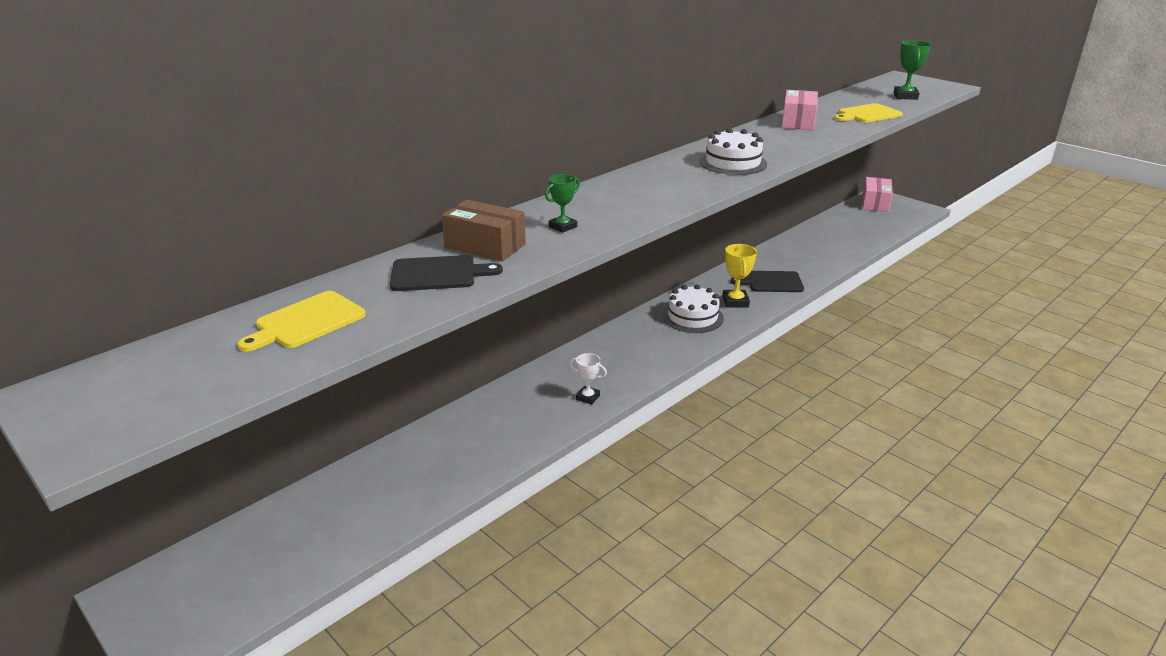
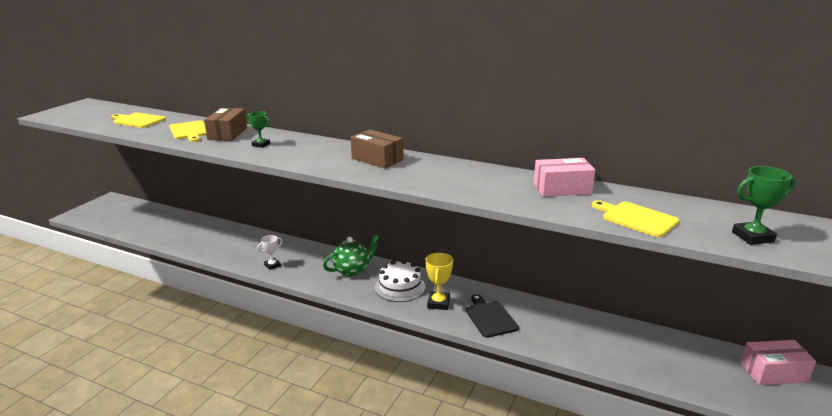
camera: 70 degrees right, 5 degrees down
black cutting board [390,255,503,291] -> yellow cutting board [169,120,207,142]
white trophy [570,353,607,405] -> white trophy turned 45 degrees clockwise [257,235,282,270]
white cake [699,128,767,175] -> none
yellow trophy [722,244,757,308] -> yellow trophy turned 60 degrees counterclockwise [425,253,453,310]
none -> green teapot [323,235,380,276]
none -> brown box [351,129,404,168]

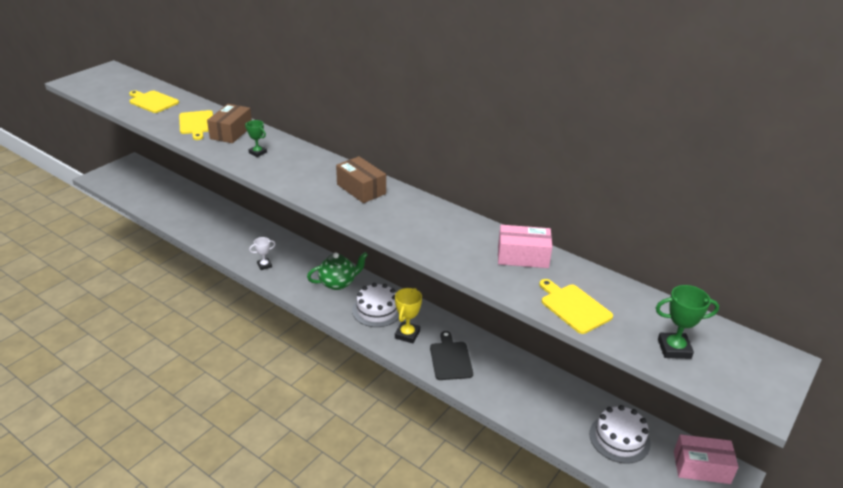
camera: 10 degrees right, 10 degrees up
none -> white cake [589,405,651,464]

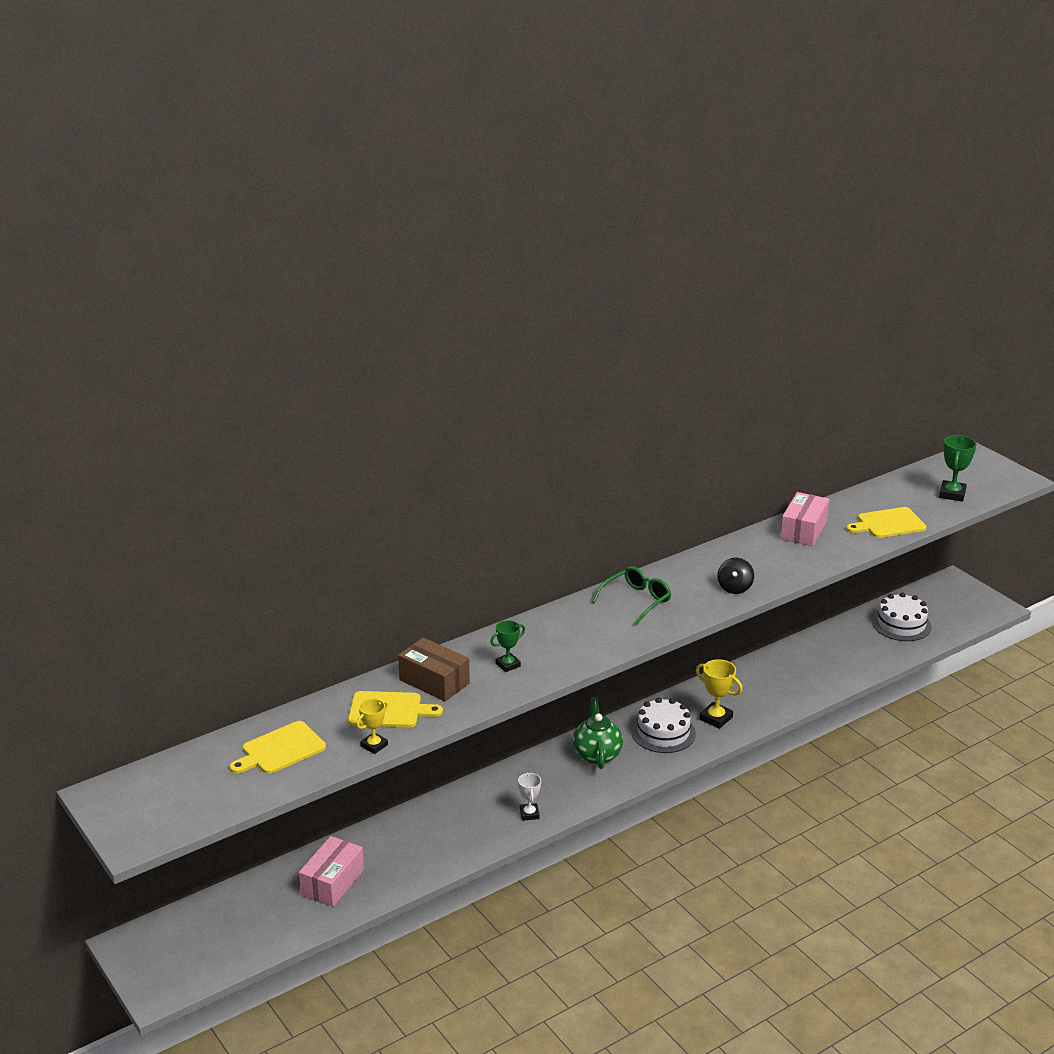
camera: 70 degrees left, 5 degrees down
brown box [336,156,386,203] -> green glasses [592,566,671,625]
black cutting board [430,331,473,380] -> none
pink box [674,434,738,484] -> pink box moved to [299,836,364,907]
none -> yellow trophy [356,699,388,754]
none -> black spinning top [717,558,754,594]

